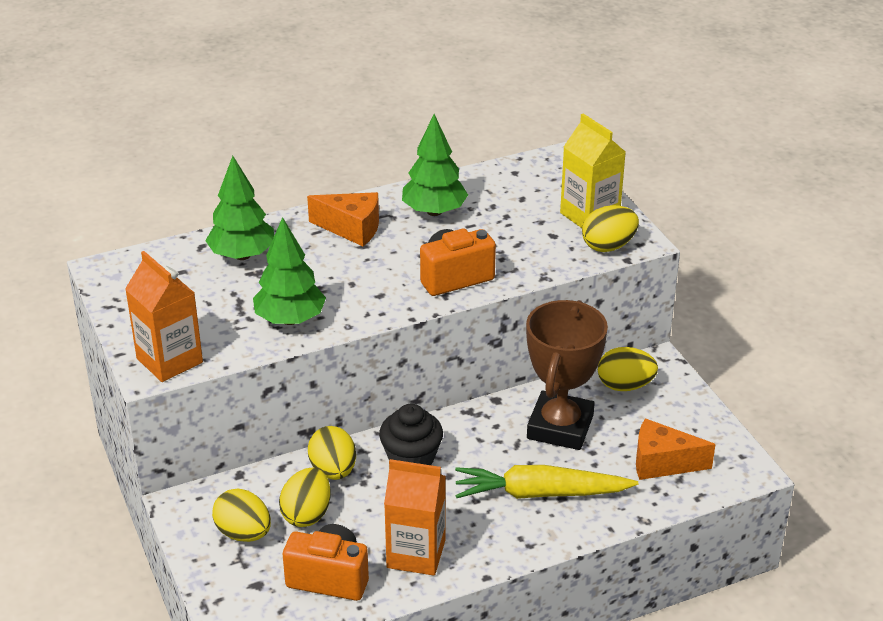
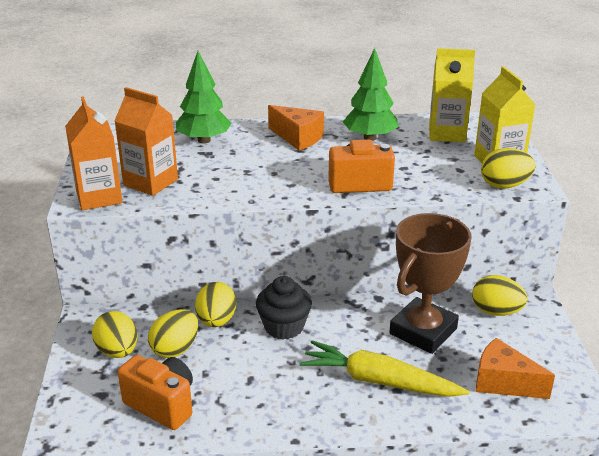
camera: 20 degrees right, 5 degrees down
green tree [253,217,326,325] -> none
orange carton [384,459,446,576] -> orange carton moved to [114,87,178,196]
none -> yellow carton [429,48,475,142]

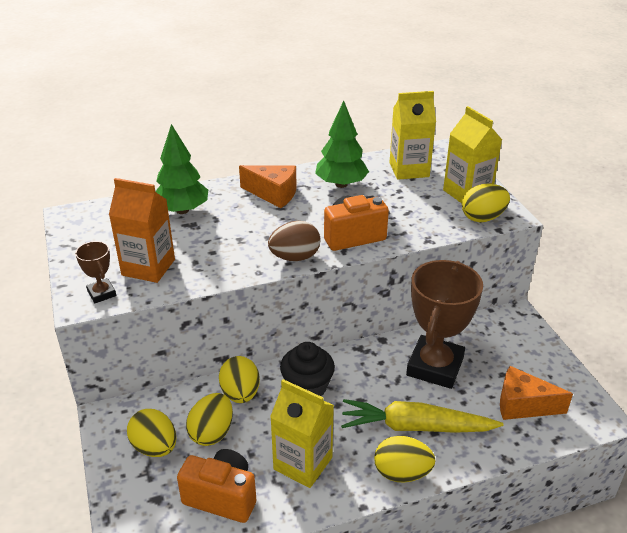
camera: 15 degrees left, 5 degrees up
orange carton [65,96,122,210] -> brown trophy [75,241,116,303]
yellow egg [472,275,528,316] -> yellow egg moved to [374,436,436,483]
none -> brown egg [268,221,320,261]
none -> yellow carton [270,379,334,488]

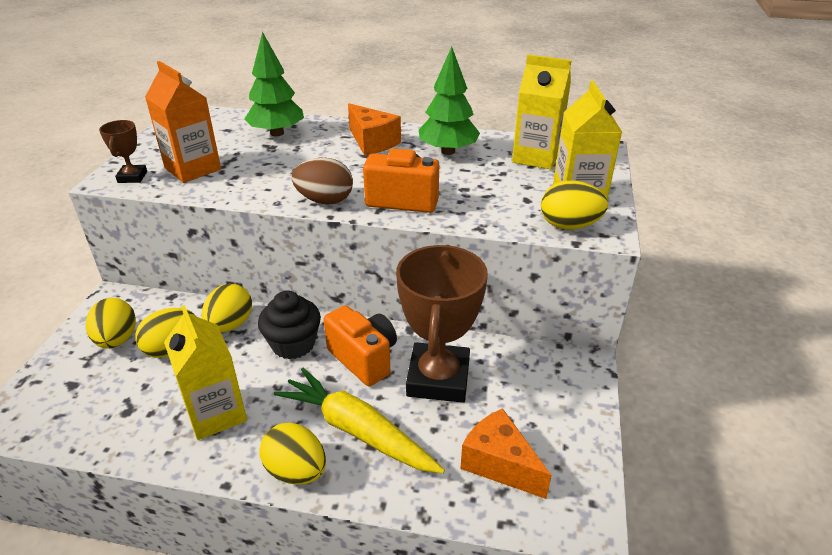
camera: 30 degrees right, 0 degrees up
orange camera [177,449,256,523] -> orange camera moved to [324,305,397,386]
brown trophy [406,260,483,389] -> brown trophy turned 45 degrees counterclockwise [396,245,488,403]

